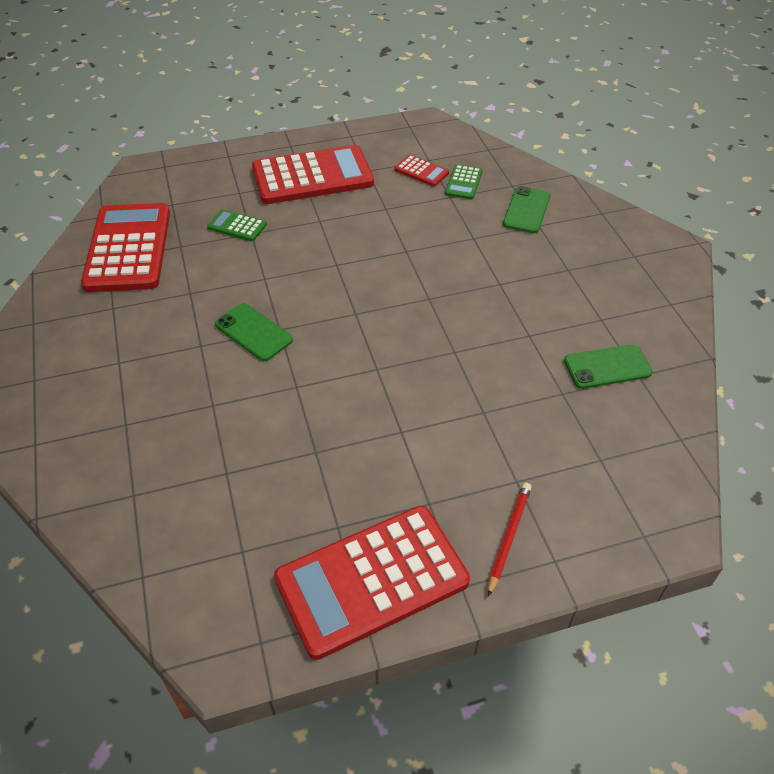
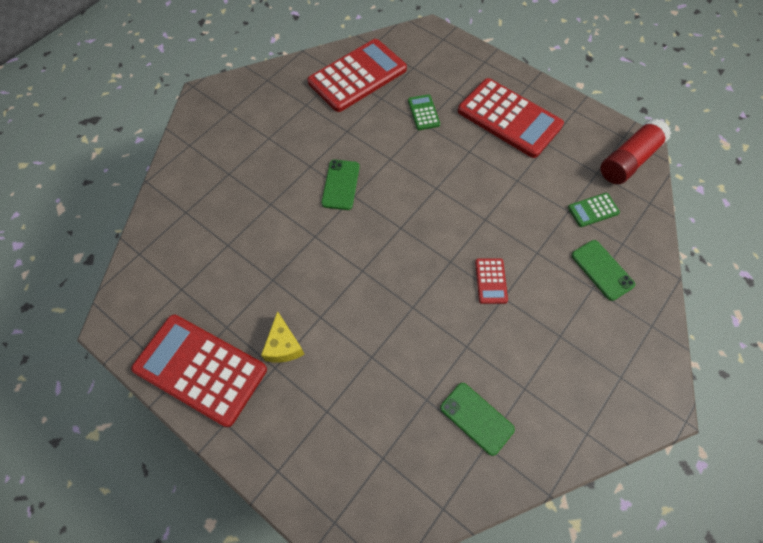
camera: 55 degrees right, 15 degrees up
red calculator [394,155,449,186] -> red calculator moved to [475,258,508,304]
red pencil [488,483,531,597] -> none
green phone [503,186,550,233] -> green phone turned 75 degrees clockwise [571,240,635,301]
none -> yellow cheese [261,311,305,362]
none -> red glue stick [600,118,671,184]

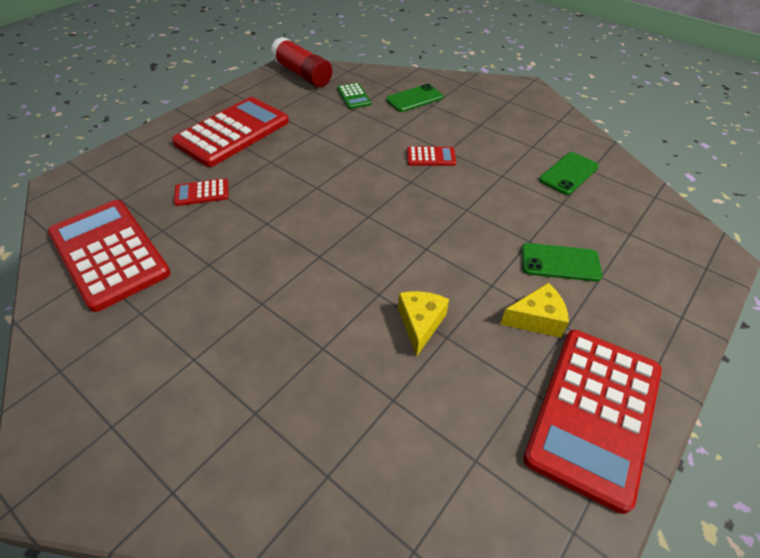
camera: 90 degrees left, 15 degrees down
green phone [321,160,360,210] -> green phone moved to [521,243,603,282]
green calculator [408,94,440,130] -> red calculator [174,178,229,206]
none -> yellow cheese [398,291,449,356]

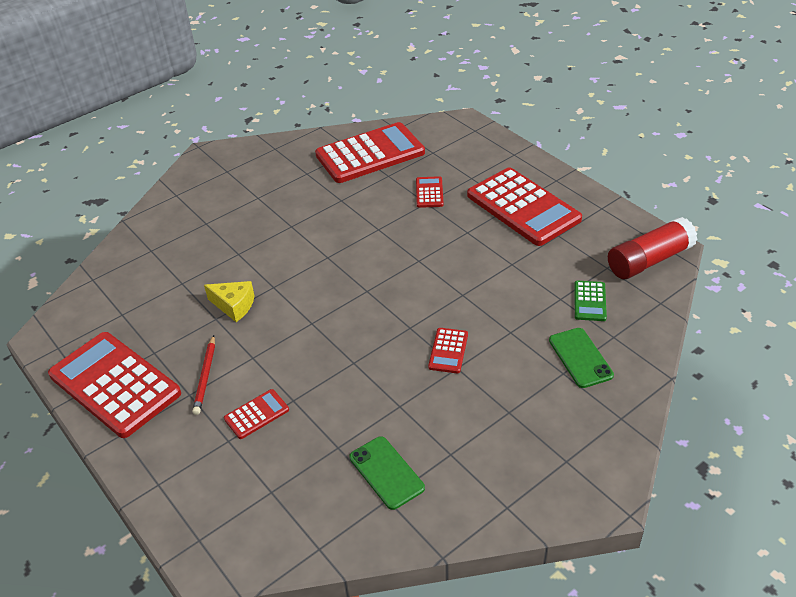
camera: 105 degrees right, 5 degrees down
green calculator [337,83,371,109] -> green calculator turned 75 degrees counterclockwise [574,281,607,321]
yellow cheese [500,283,569,337] -> red pencil [193,335,215,415]
green phone [521,243,603,282] -> red calculator [224,389,289,439]

